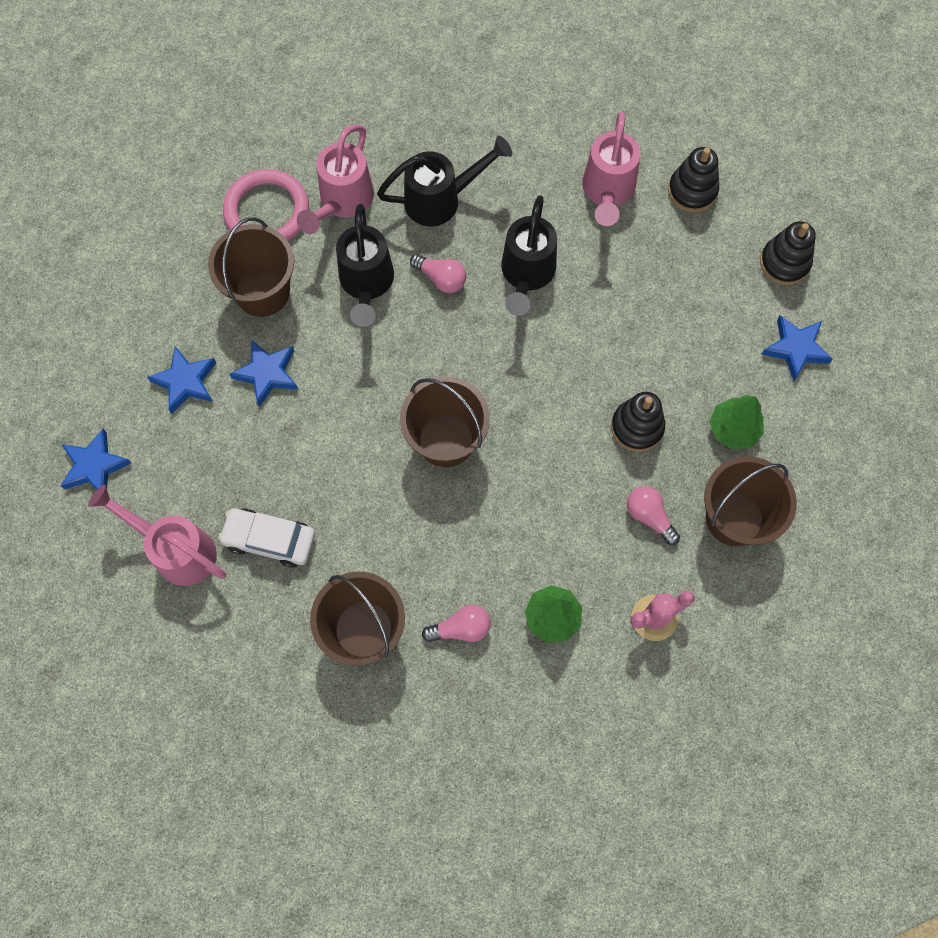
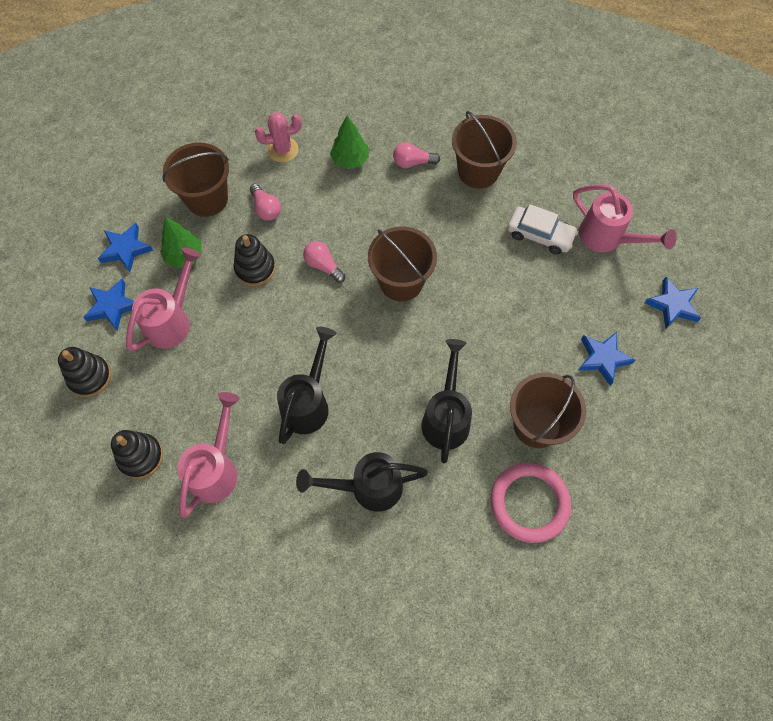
camera: 170 degrees left, 5 degrees down
blue star [229,340,298,407] -> blue star moved to [98,223,153,272]
pink watering can [297,125,374,234] -> pink watering can moved to [126,248,202,351]
pink light bulb [410,254,466,293] -> pink light bulb moved to [303,241,345,283]

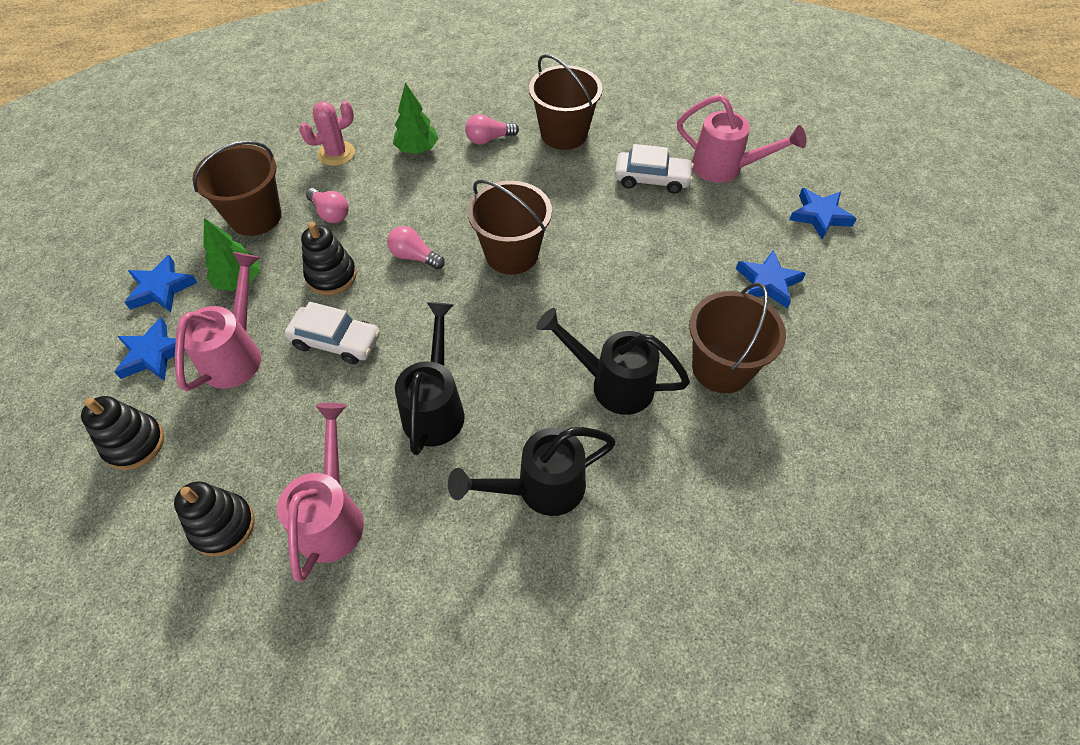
camera: 15 degrees left, 10 degrees down
black watering can [422,339,472,463] -> black watering can turned 60 degrees counterclockwise [536,308,690,415]
pink ring [491,463,571,543] -> none
none -> white car [285,302,380,364]

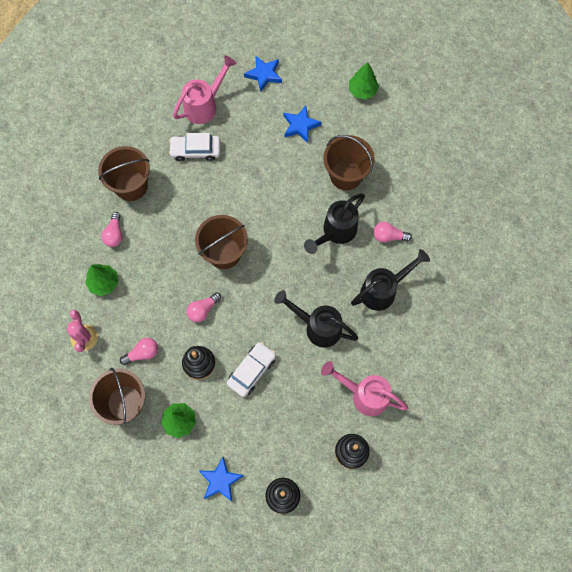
camera: 70 degrees left, 15 degrees up
blue star [124,255,198,312] -> none
pink watering can [175,252,261,391] -> none
black watering can [448,427,616,516] -> black watering can turned 120 degrees counterclockwise [351,249,430,311]
white car [615,144,694,194] -> white car turned 120 degrees counterclockwise [169,133,220,161]
none -> green tree [349,62,379,100]
none -> pink light bulb [373,222,412,242]

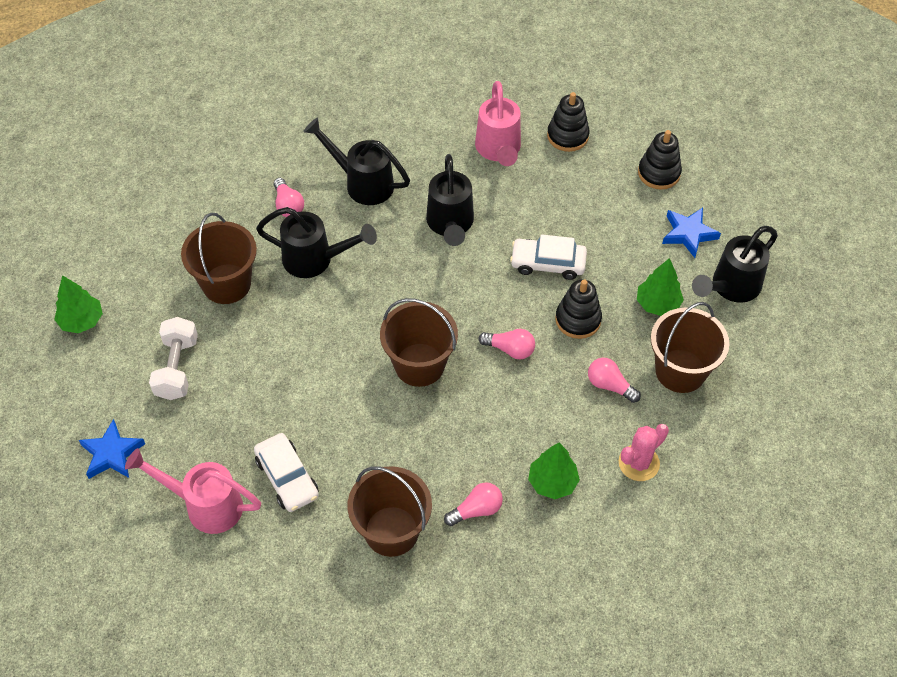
camera: 120 degrees left, 15 degrees down
blue star [283,106,321,143] -> white dumbbell [149,317,198,400]
none -> black watering can [692,226,778,303]

